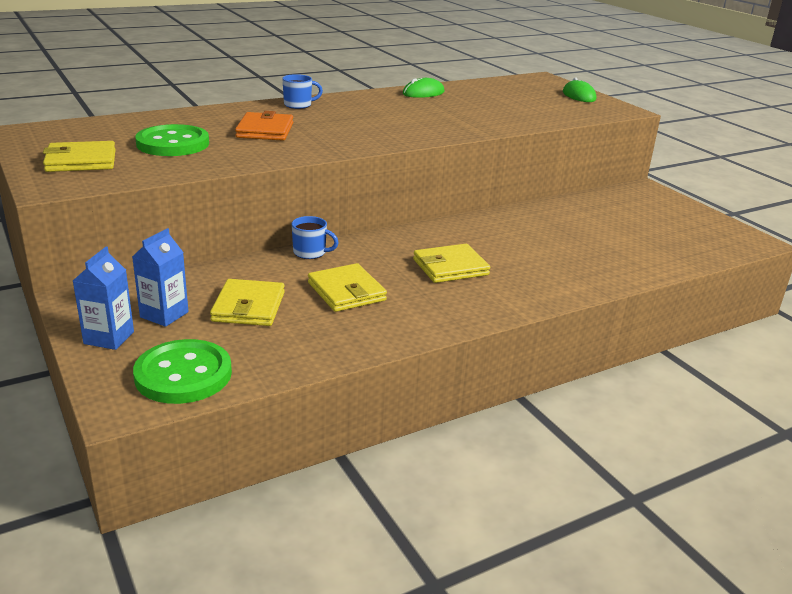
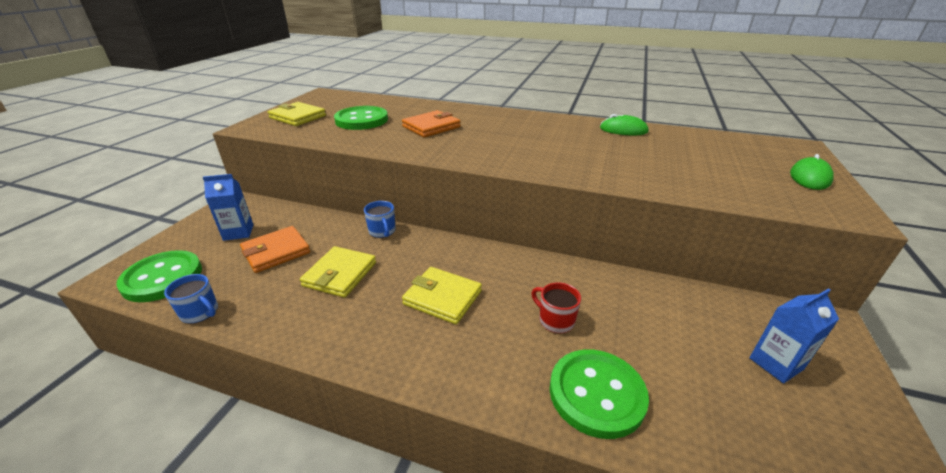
camera: 50 degrees right, 5 degrees up
blue carton [73,247,134,350] -> blue carton moved to [749,289,839,383]
yellow wallet [210,279,285,326] -> orange wallet [240,226,310,273]
blue mug [282,74,323,109] -> blue mug moved to [164,274,218,324]
none -> red mug [531,282,581,334]
none -> green button [550,349,649,439]

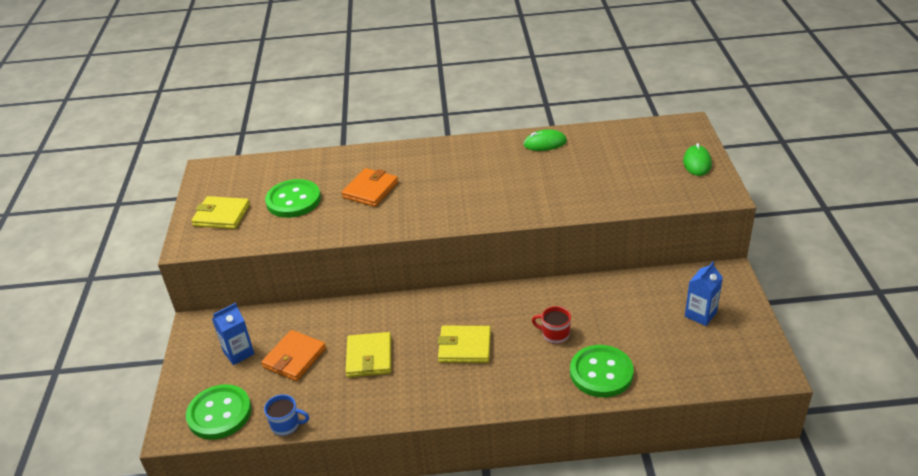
camera: 20 degrees left, 5 degrees up
blue mug [364,201,396,238] -> none

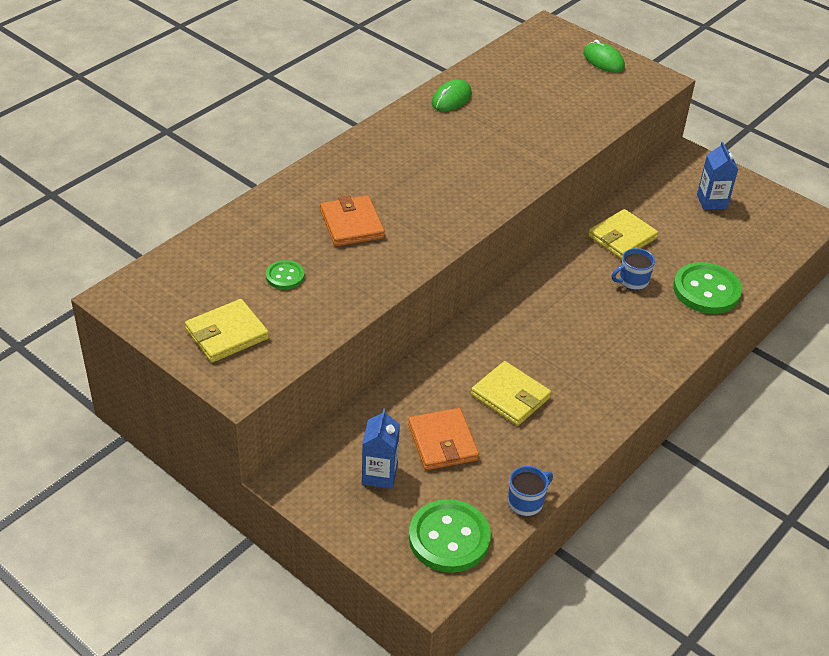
camera: 50 degrees left, 5 degrees up
green button [265,179,321,218] -> green button [266,260,304,290], size x0.52
yellow wallet [438,326,491,363] -> yellow wallet moved to [588,209,658,259]
red mug [532,306,571,344] -> blue mug [612,248,655,290]

